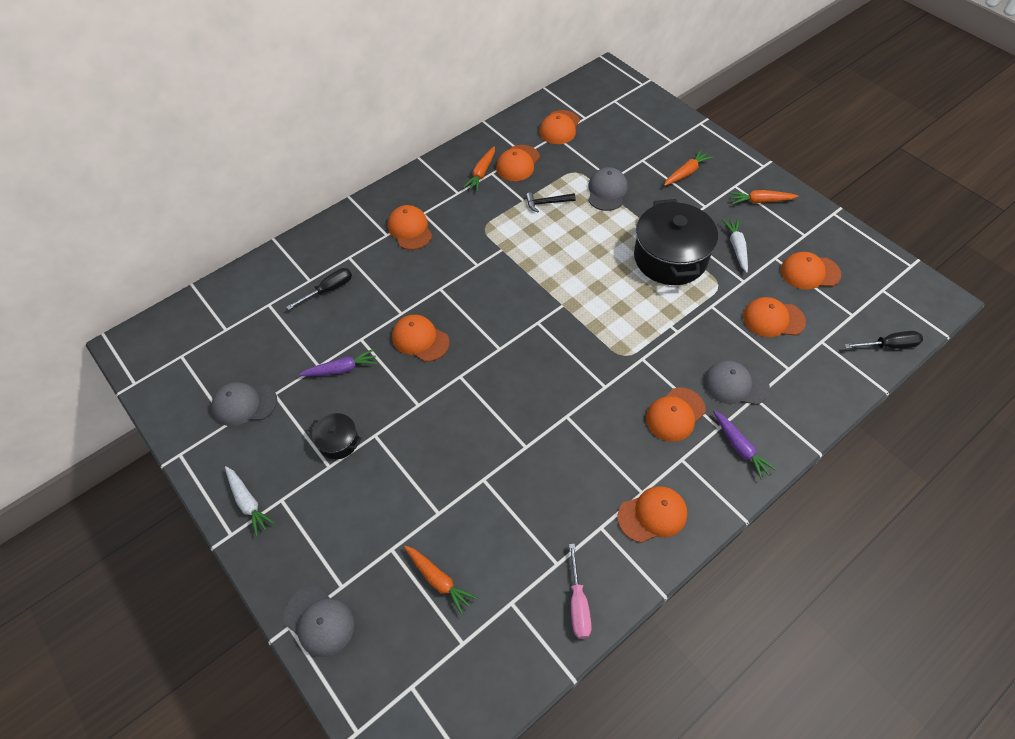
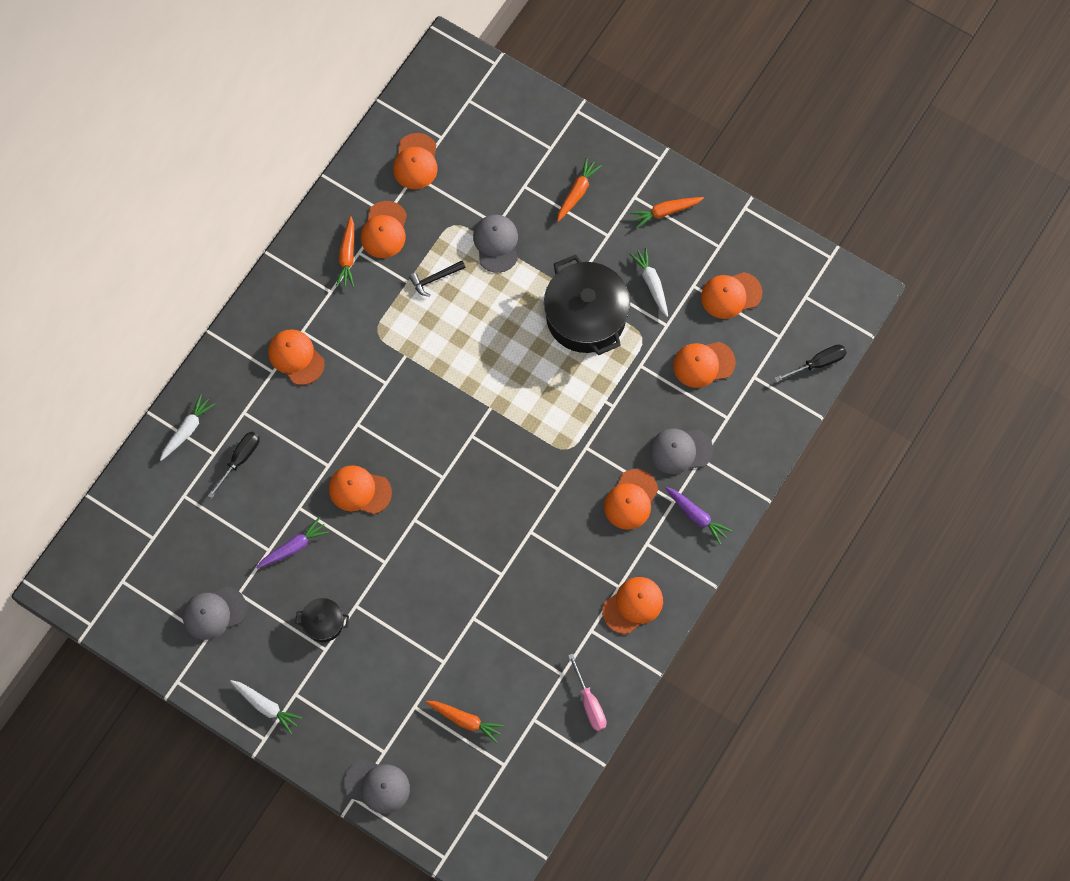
camera: 20 degrees left, 15 degrees up
none -> white carrot [160,394,215,461]

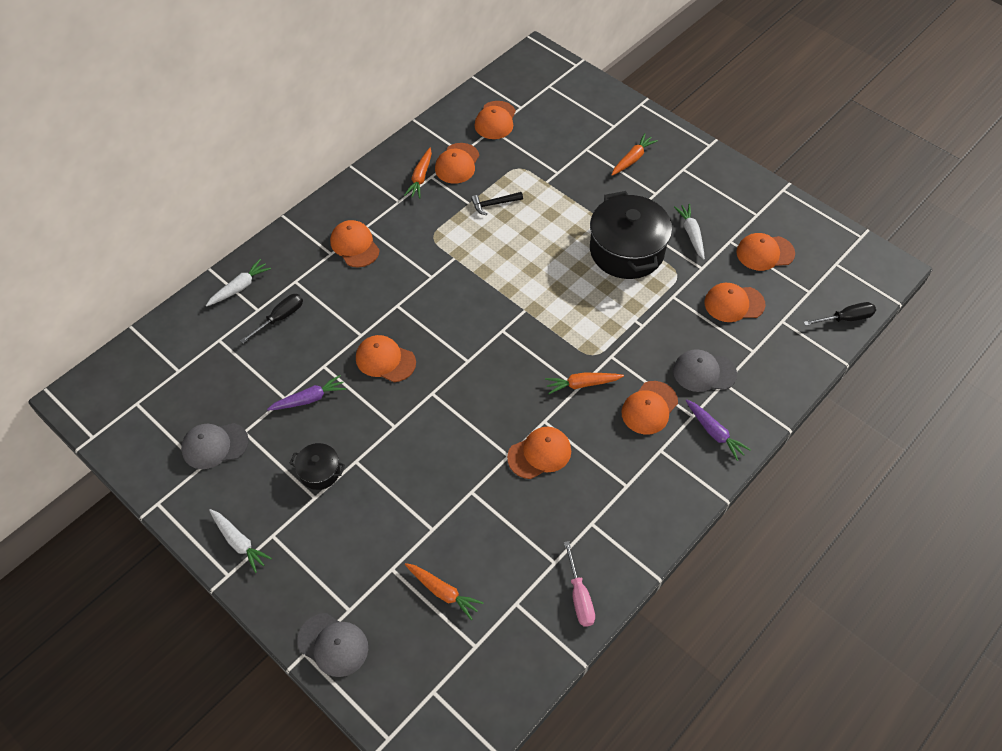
camera: 10 degrees right, 15 degrees down
grey cap [473,215,518,273] -> none
orange cap [602,577,663,634] -> orange cap moved to [507,427,571,479]
orange carrot [630,197,704,229] -> orange carrot moved to [545,372,624,394]

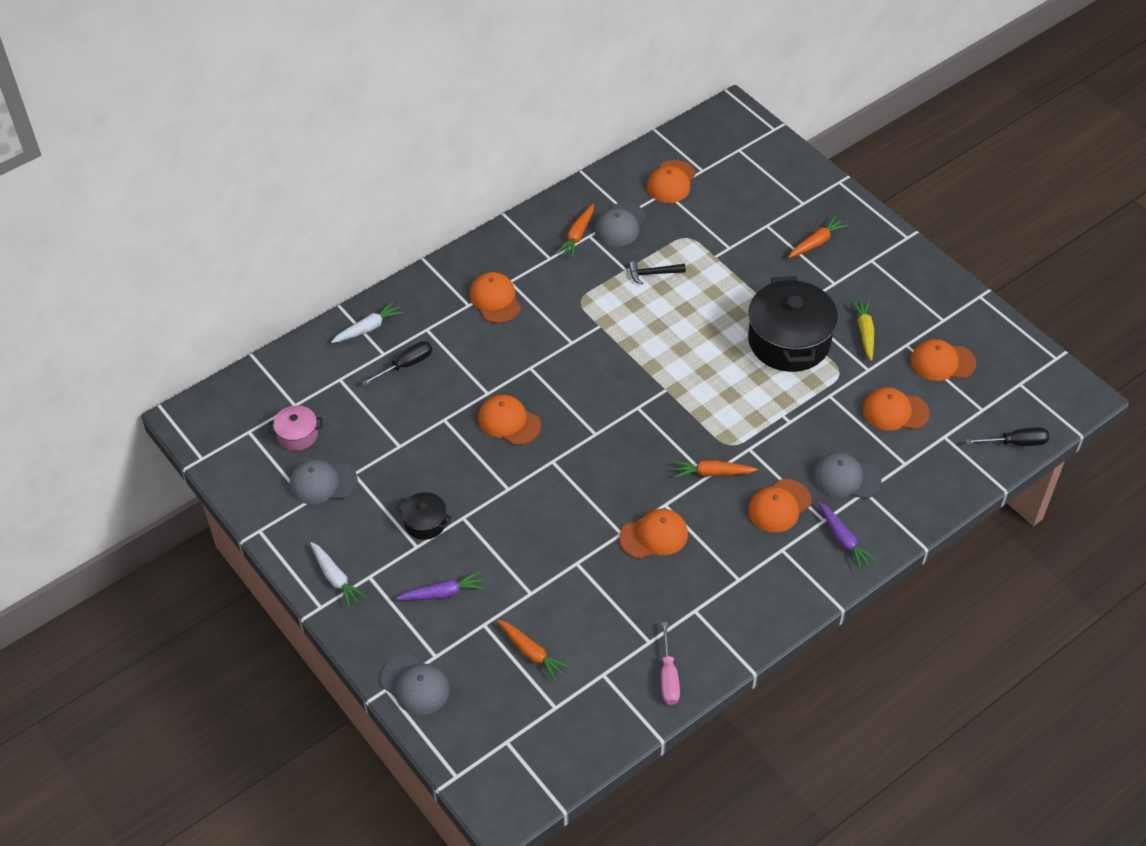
camera: 10 degrees right, 5 degrees down
purple carrot [267,375,346,411] -> purple carrot moved to [396,571,485,600]
orange cap [435,143,479,184] -> grey cap [595,202,646,246]
white carrot [674,204,705,260] -> yellow carrot [850,299,874,361]
none -> pink pot [268,405,323,451]

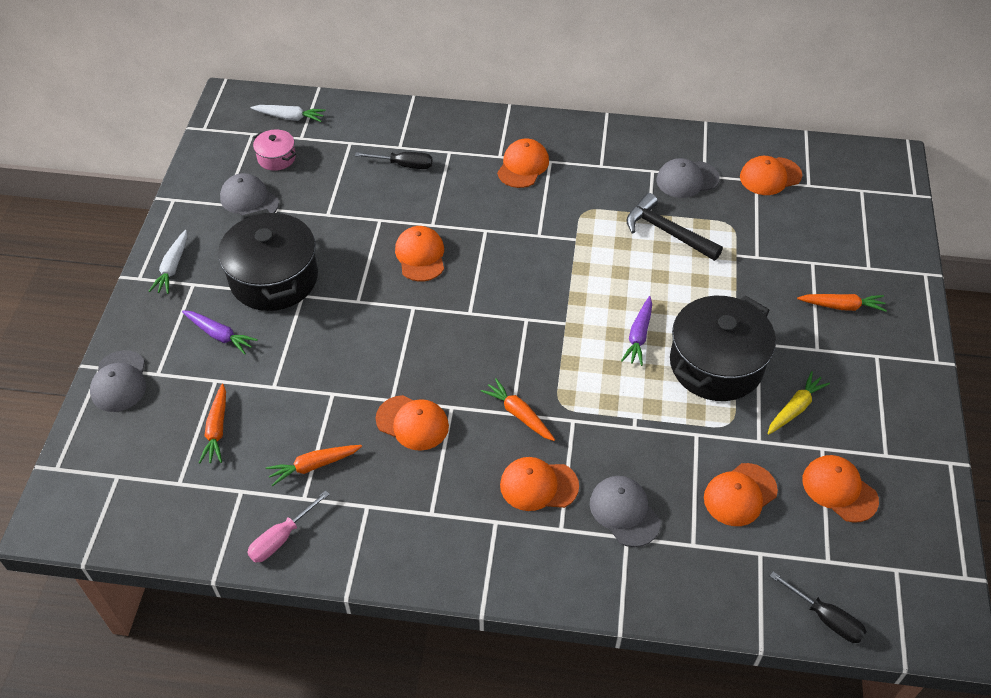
camera: 45 degrees right, 0 degrees up
white carrot [331,301,403,343] -> white carrot moved to [251,105,326,122]
black pot [396,492,452,540] -> black pot [218,209,318,311], size x2.11
orange carrot [556,204,594,258] -> orange carrot moved to [266,445,362,486]
black hammer [629,261,686,285] -> black hammer [627,193,723,261], size x1.70
purple carrot [819,502,877,570] -> purple carrot moved to [621,296,652,366]
orange cap [863,388,930,431] -> orange cap turned 90 degrees counterclockwise [704,463,778,526]

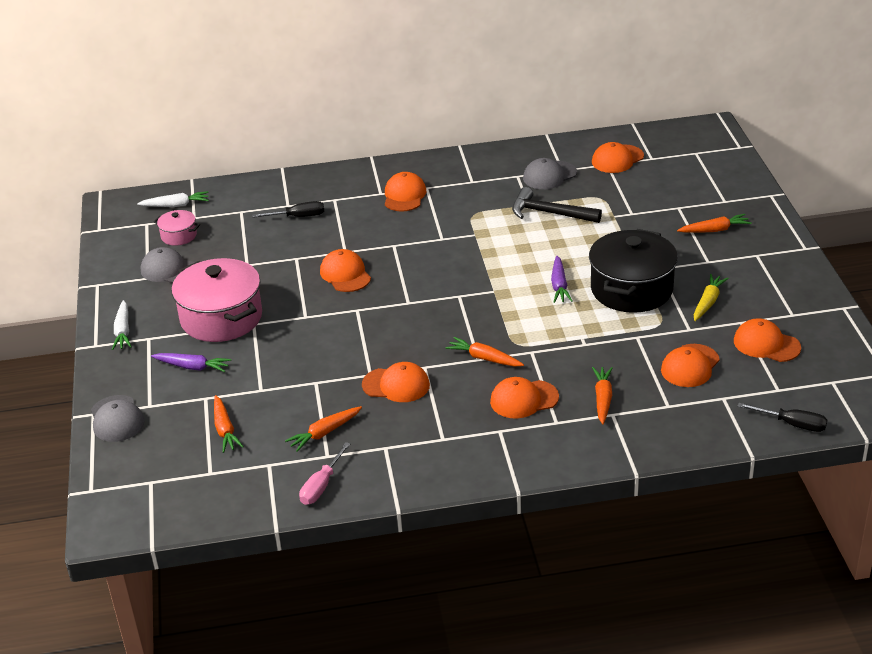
camera: 15 degrees left, 15 degrees down
black pot [218,209,318,311] -> pink pot [172,258,262,342]
grey cap [590,476,661,547] -> orange carrot [592,367,613,424]

